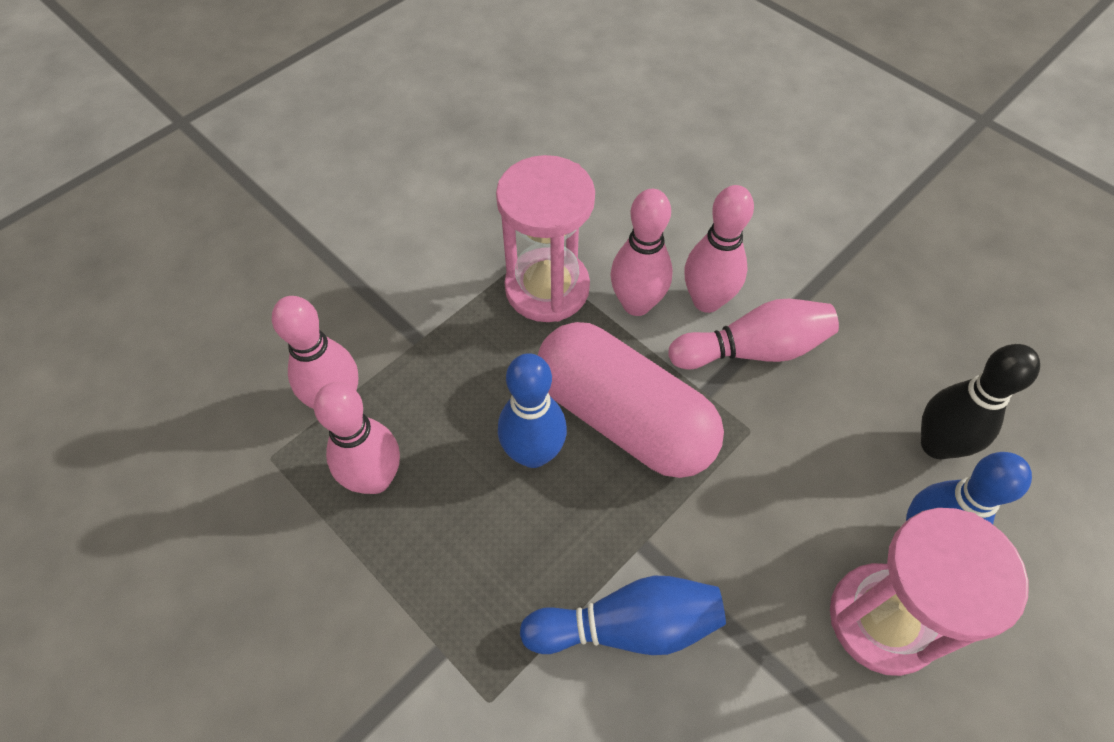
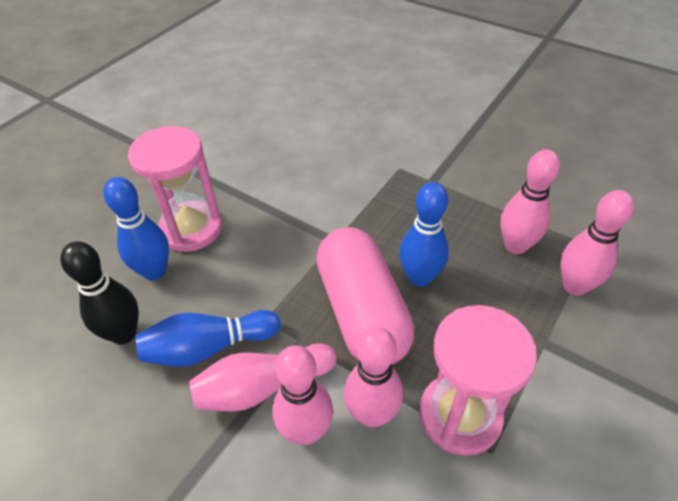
camera: 170 degrees right, 10 degrees down
blue bowling pin [520,576,726,655] -> blue bowling pin moved to [136,310,281,367]
pink capsule [538,322,724,478] -> pink capsule turned 45 degrees clockwise [316,227,414,365]

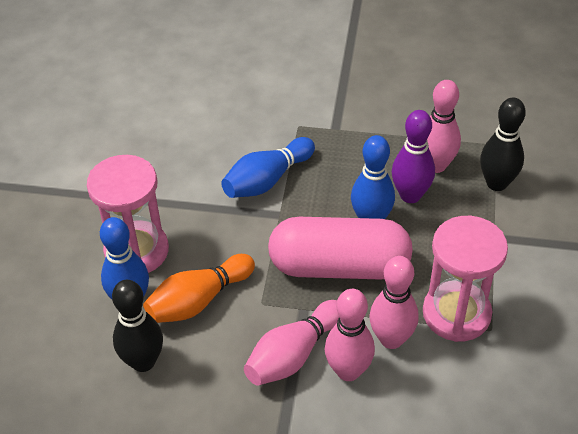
camera: 25 degrees left, 0 degrees up
blue bowling pin [136,310,281,367] -> blue bowling pin moved to [221,137,315,198]
pink capsule [316,227,414,365] -> pink capsule turned 45 degrees counterclockwise [268,217,413,280]
pink bowling pin [560,190,634,296] -> black bowling pin [480,98,526,191]
none -> orange bowling pin [143,254,255,323]
none -> purple bowling pin [392,110,435,203]

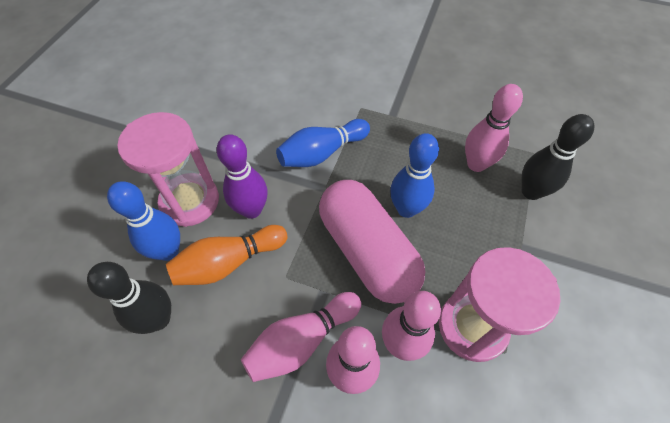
camera: 10 degrees right, 10 degrees up
pink capsule [268,217,413,280] -> pink capsule turned 45 degrees clockwise [319,180,425,304]
purple bowling pin [392,110,435,203] -> purple bowling pin moved to [217,134,267,219]

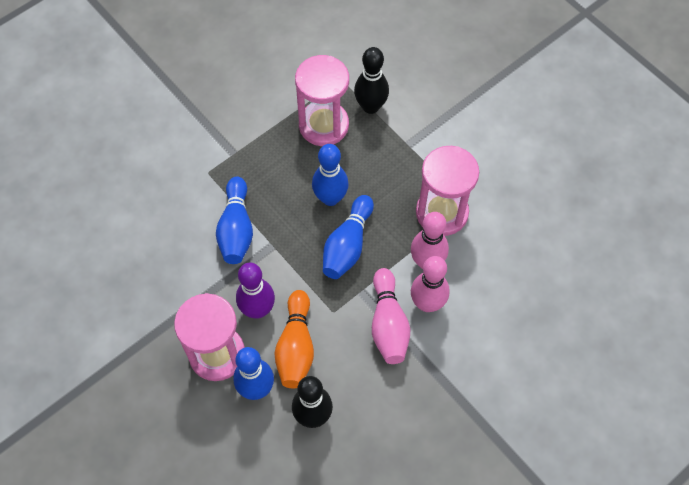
camera: 60 degrees left, 5 degrees up
pink capsule [319,180,425,304] -> blue bowling pin [323,195,374,279]
pink bowling pin [465,84,523,172] -> pink hourglass [295,55,349,146]

